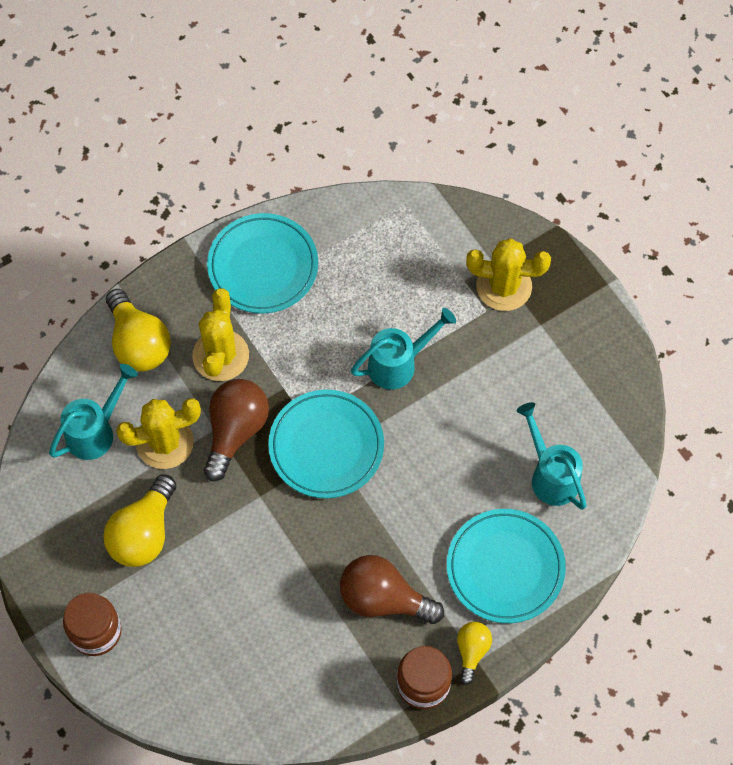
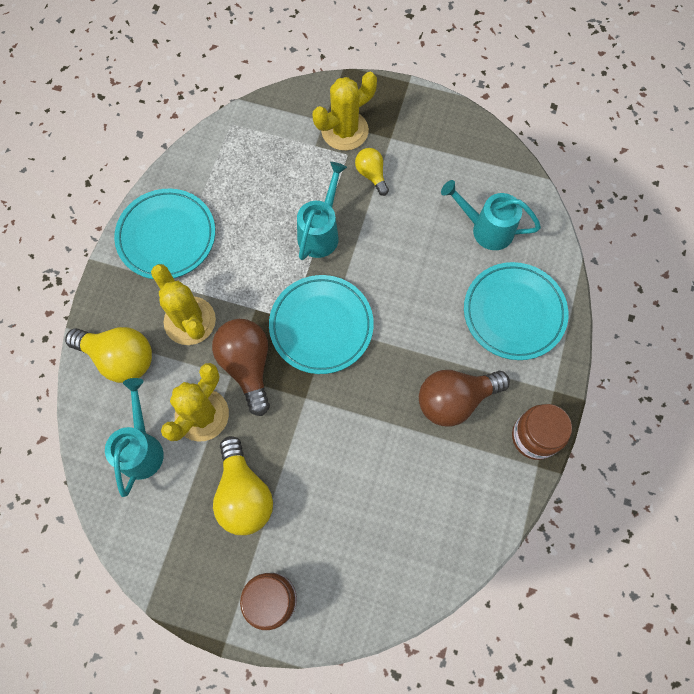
camera: 40 degrees left, 5 degrees up
yellow light bulb [457,622,492,685] -> yellow light bulb moved to [355,148,389,196]

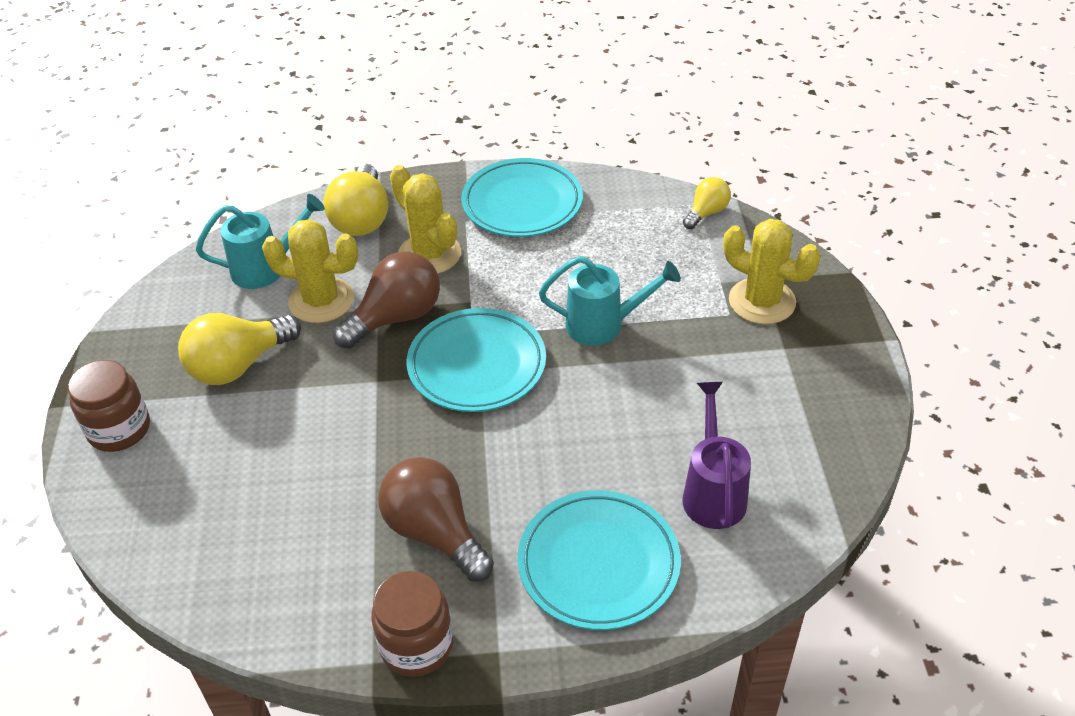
camera: 70 degrees right, 25 degrees down
yellow cactus [151,264,216,345] -> yellow cactus turned 75 degrees counterclockwise [390,165,461,274]
yellow light bulb [355,148,389,196] -> yellow light bulb moved to [683,177,731,229]
turquoise watering can [441,180,541,250] -> purple watering can [683,382,751,529]

